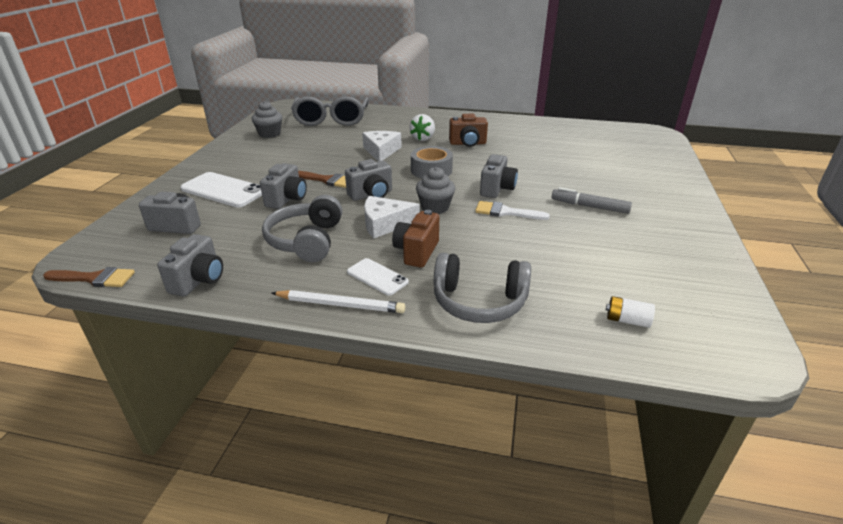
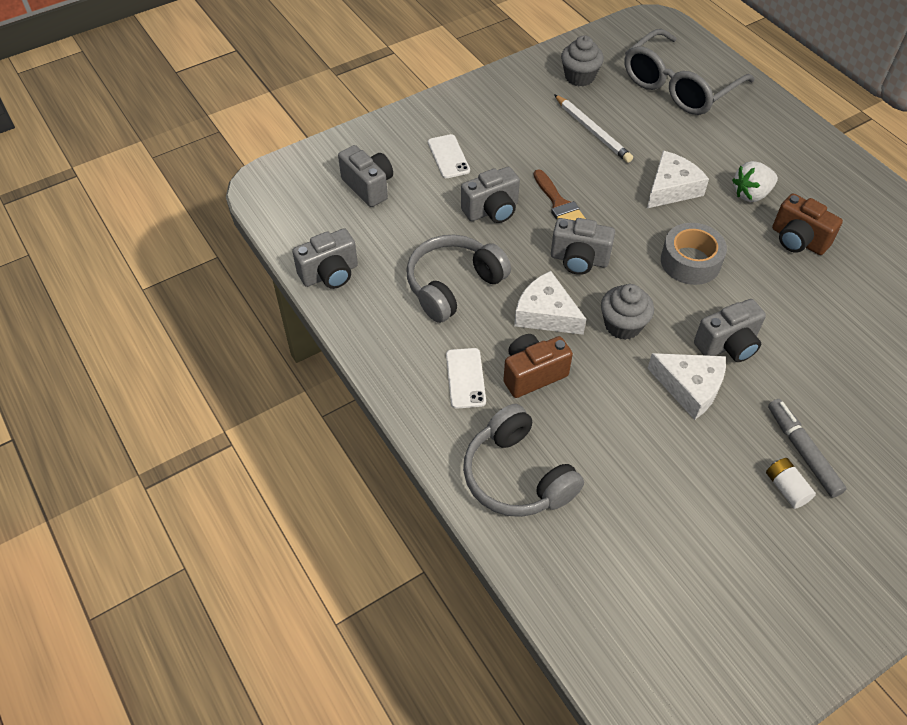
camera: 45 degrees right, 20 degrees up
brown brush [43,267,135,287] -> none
white phone [180,172,262,208] -> white phone [428,134,470,178], size x0.57
white pencil [272,290,405,313] -> white pencil moved to [554,94,633,163]
white brush [475,201,550,220] -> white cheese [647,353,726,420]
white battery [606,296,655,328] -> white battery moved to [766,458,816,509]

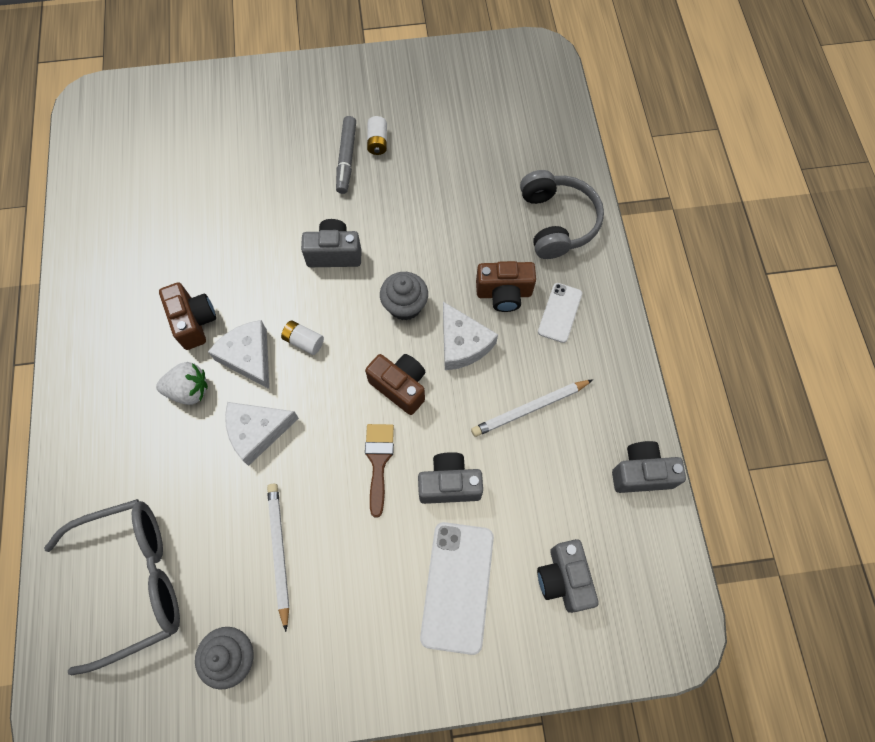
camera: 155 degrees left, 15 degrees up
grey headphones [406,235,511,323] -> white pencil [471,379,593,437]
white phone [428,134,470,178] -> white phone [420,522,494,655], size x1.74
grey camera [551,218,615,275] -> brown camera [365,354,425,415]
white cheese [647,353,726,420] -> white cheese moved to [208,320,269,389]
grey tape [661,223,727,285] -> white battery [281,320,324,355]

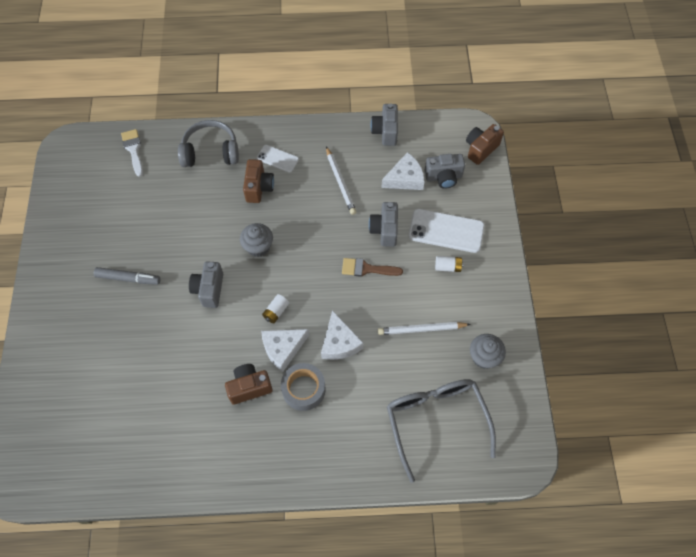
camera: 85 degrees left, 5 degrees down
white strawberry [156,362,208,405] -> grey tape [281,363,326,411]
brown camera [365,354,425,415] -> brown camera moved to [466,124,504,165]
white battery [367,116,387,155] -> white battery moved to [435,256,463,272]
white cheese [443,302,498,370] -> white cheese moved to [381,152,425,190]
none -> white brush [121,129,143,177]

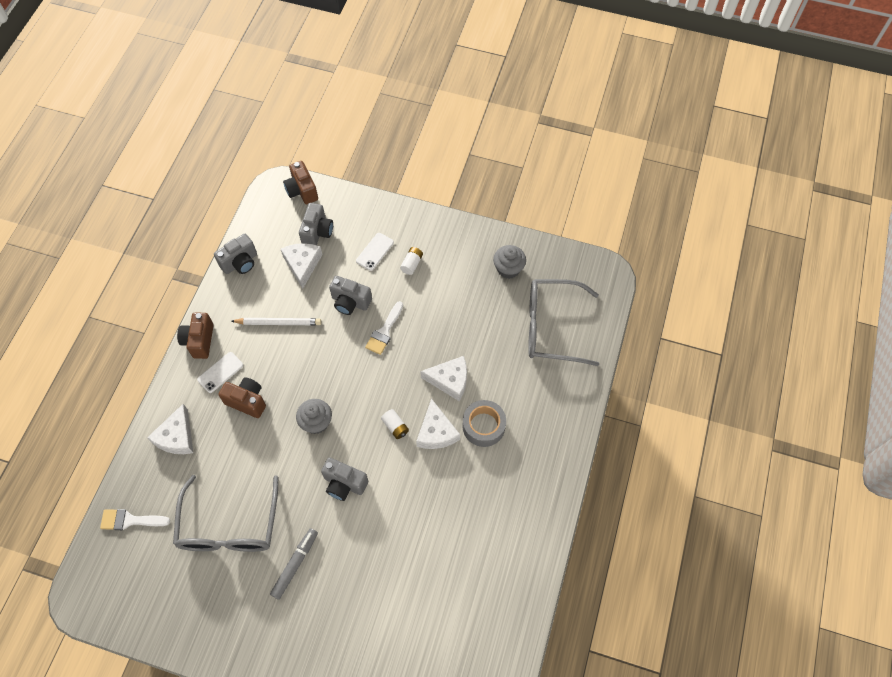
camera: 70 degrees left, 0 degrees up
grey headphones [178,120,239,167] -> white cheese [147,404,193,454]
brown camera [225,364,273,405] -> brown camera moved to [177,313,214,359]
brown brush [342,258,403,277] -> white brush [365,301,403,355]
grey camera [371,103,398,146] -> grey camera turned 60 degrees counterclockwise [214,234,257,274]
white pencil [378,322,471,335] -> none
white phone [408,209,484,253] -> white phone [356,233,394,271], size x0.57
none -> grey glasses [173,475,278,552]

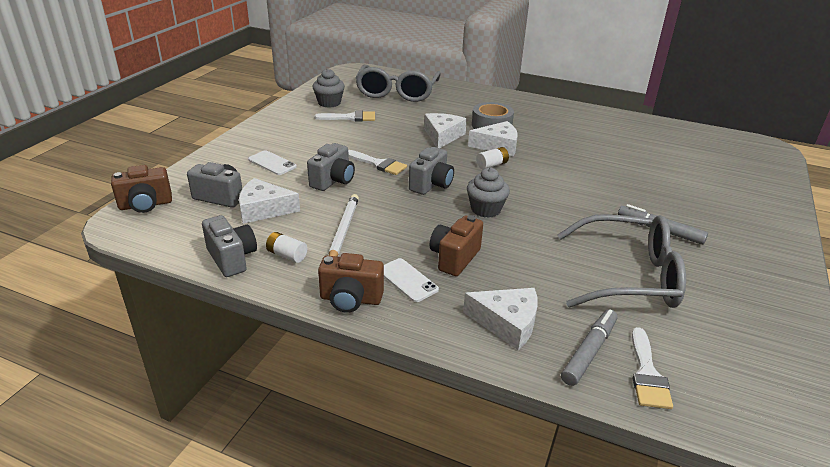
camera: 85 degrees left, 30 degrees down
grey camera [321,458,368,501] -> grey camera moved to [409,147,454,195]
white battery [400,247,423,275] -> white battery moved to [266,232,307,263]
none -> white brush [314,111,375,122]
none -> grey marker [561,309,617,386]

